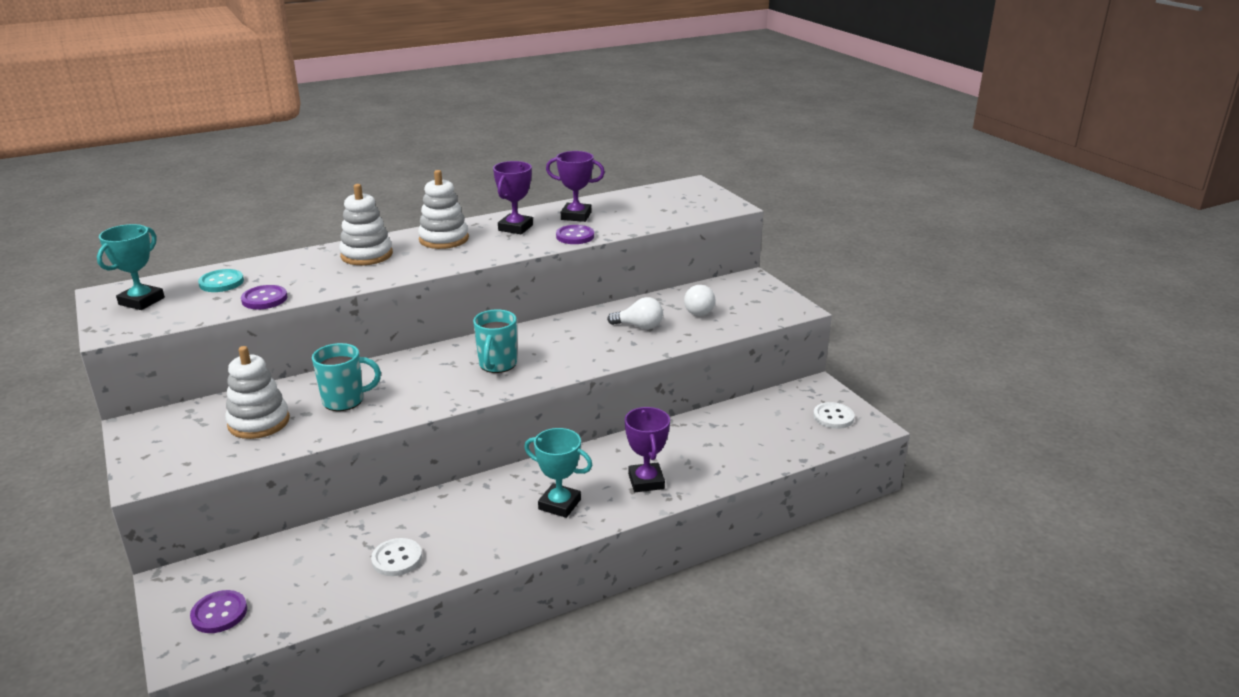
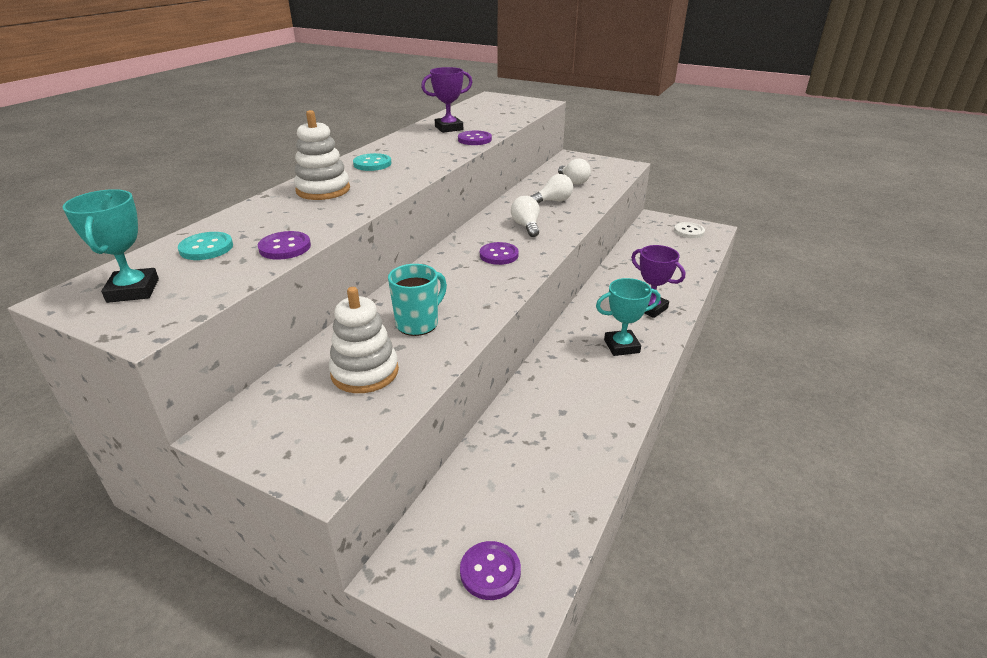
camera: 35 degrees left, 5 degrees up
white button [371,538,422,576] -> none
white stacking toy [418,170,469,249] -> turquoise button [353,153,391,171]
turquoise mug [473,309,517,373] -> purple button [480,242,519,265]
purple trophy [493,161,533,234] -> none
none -> white light bulb [511,196,540,237]

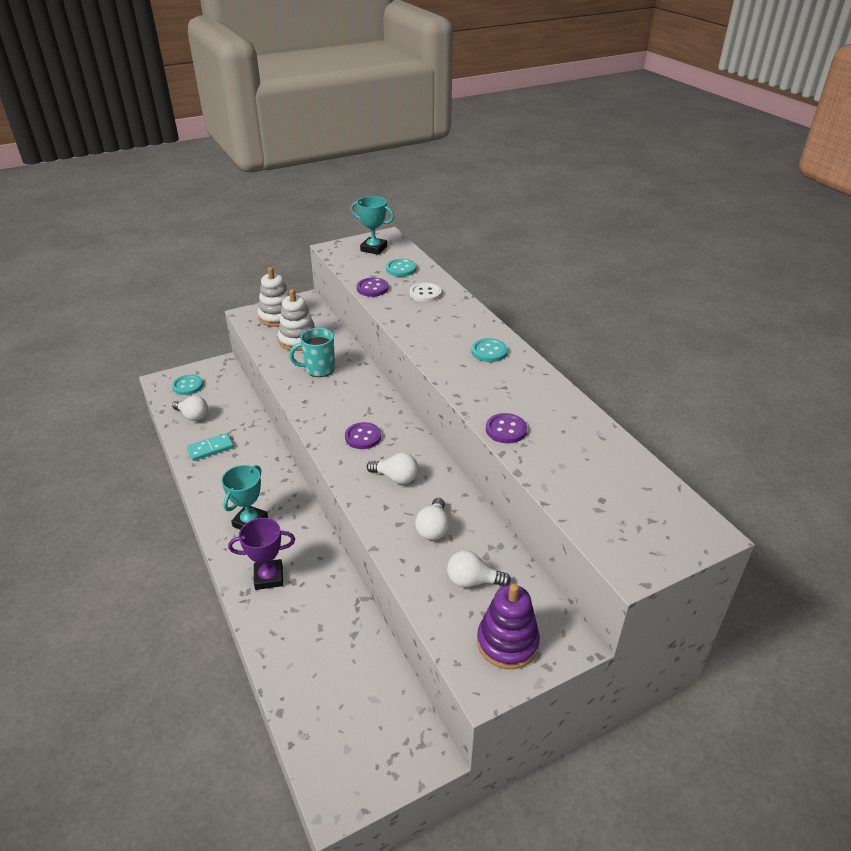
camera: 125 degrees right, 5 degrees up
white stacking toy [294,110,350,200] -> white stacking toy moved to [258,267,290,327]
turquoise mug [388,264,447,336] -> turquoise mug turned 90 degrees clockwise [289,328,335,377]
purple trophy [421,67,472,133] -> none
purple button [460,541,521,600] -> turquoise button [172,375,203,395]
white button [674,222,705,238] -> white button moved to [410,283,442,302]
none -> white light bulb [172,396,208,421]
none -> turquoise domino [187,433,234,461]
none -> purple stacking toy [477,583,540,669]

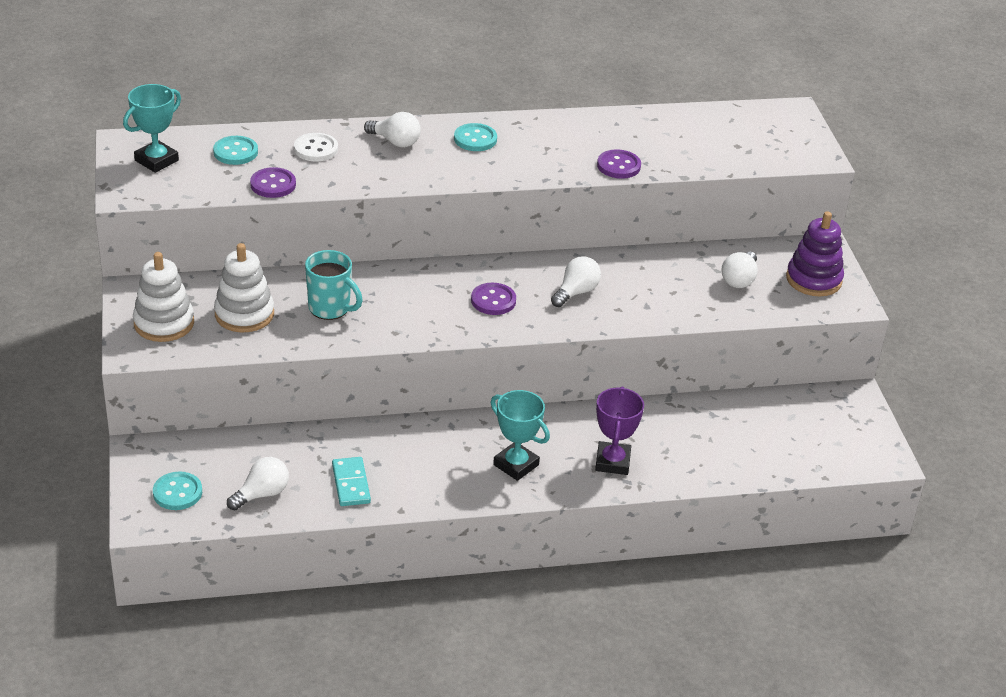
camera: 75 degrees left, 0 degrees up
turquoise mug [289,328,335,377] -> turquoise mug turned 60 degrees counterclockwise [305,250,363,320]
white light bulb [415,498,450,540] -> white light bulb moved to [364,112,421,147]

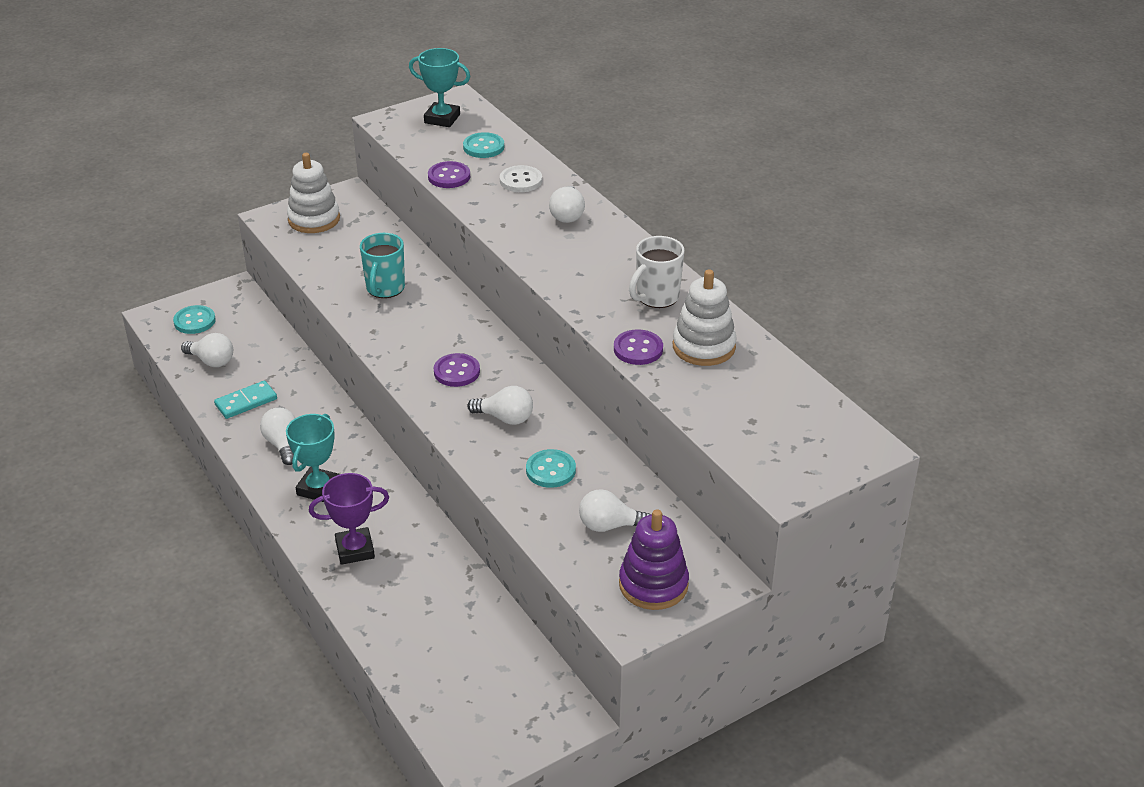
camera: 70 degrees right, 0 degrees up
white stacking toy [214,243,274,332] -> white stacking toy moved to [672,269,737,366]
turquoise button [454,123,497,151] -> turquoise button moved to [526,449,576,488]
none -> white light bulb [260,408,295,465]
none -> white mug [629,236,684,308]

